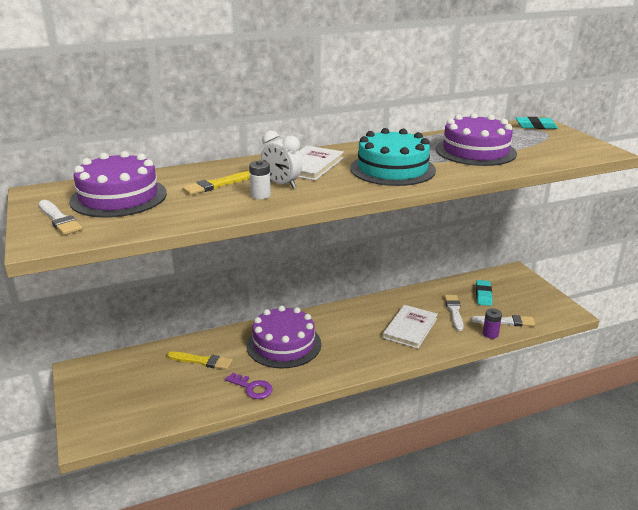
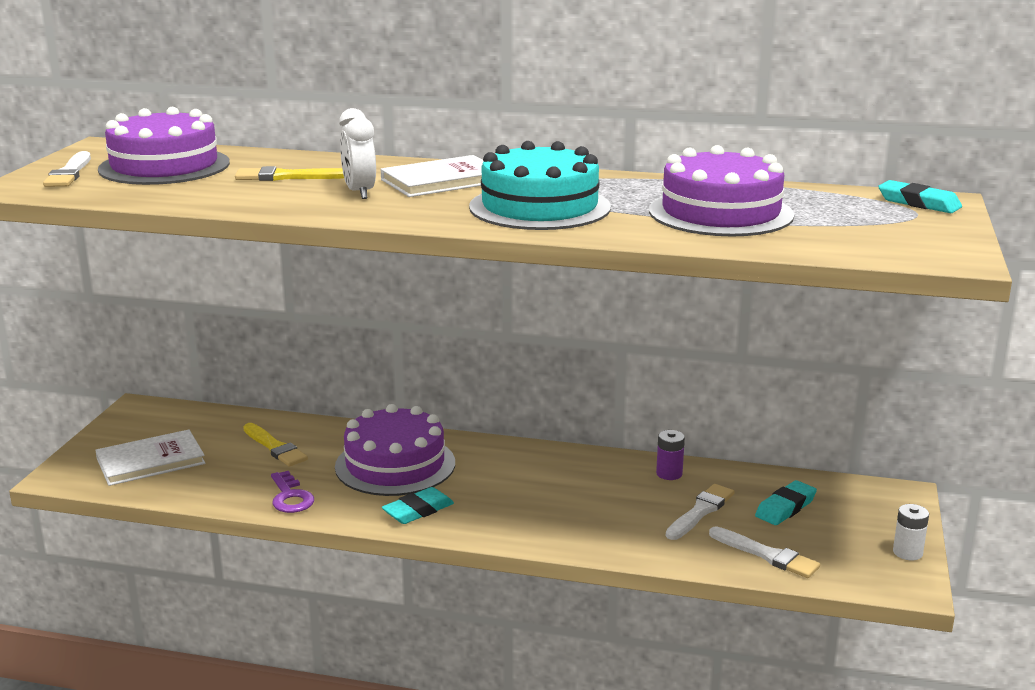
camera: 35 degrees right, 5 degrees down
white battery [249,161,271,199] -> white battery moved to [893,504,929,561]
white book [383,305,438,349] -> white book moved to [95,429,205,486]
purple battery [483,308,502,339] -> purple battery moved to [656,430,685,480]
none -> turquoise eraser [382,487,454,524]

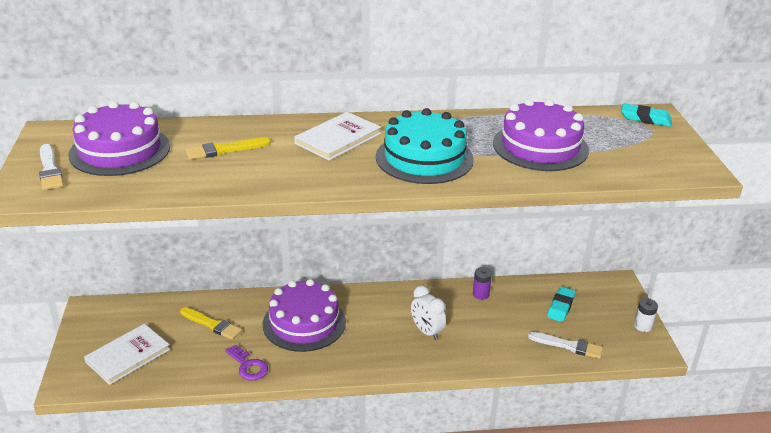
camera: 20 degrees left, 10 degrees up
white clock [339,108,376,199] -> white clock moved to [411,286,446,340]
turquoise eraser [382,487,454,524] -> none
white brush [666,484,734,540] -> none

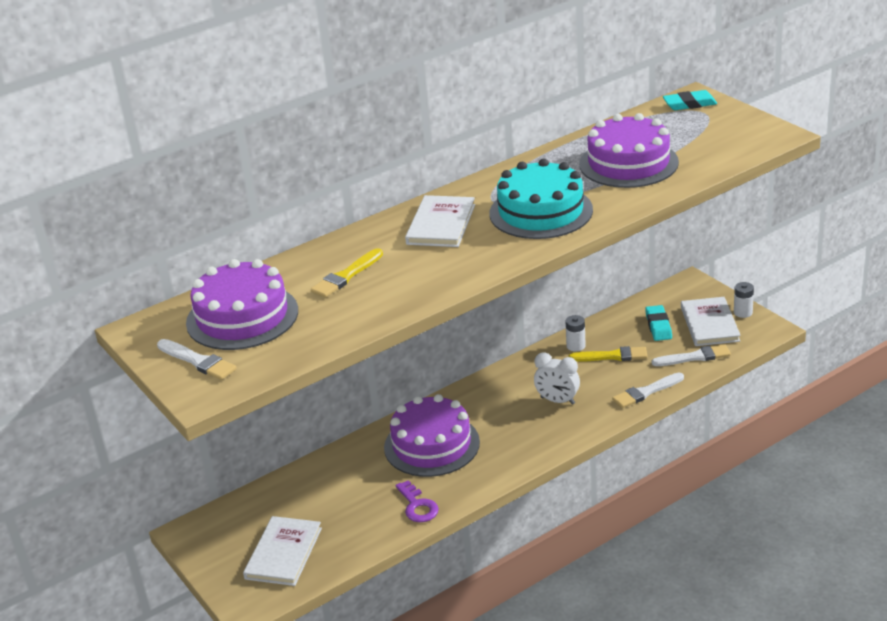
camera: 25 degrees left, 0 degrees up
yellow brush [180,307,242,340] -> yellow brush moved to [569,346,648,362]
purple key [225,344,268,381] -> purple key turned 45 degrees clockwise [396,480,439,522]
purple battery [473,267,492,300] -> white battery [565,315,586,351]
none -> white brush [612,373,684,408]
none -> white book [681,297,741,346]

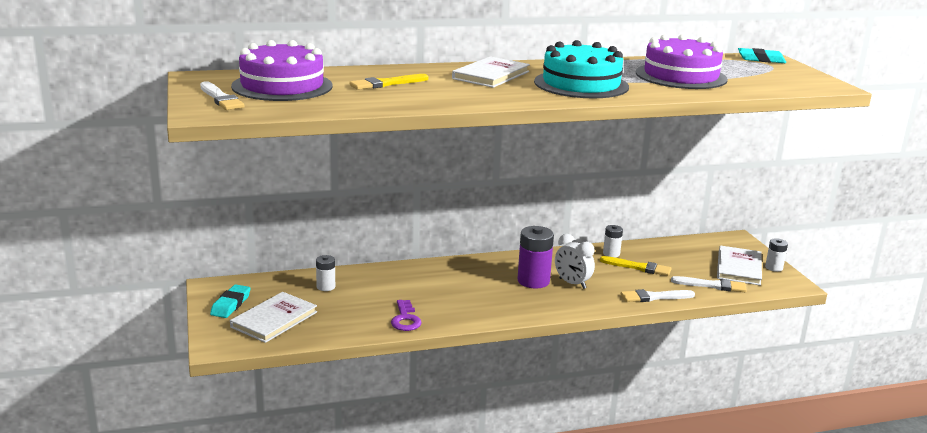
camera: 15 degrees right, 10 degrees down
purple cake [384,394,480,477] -> none
turquoise eraser [645,305,672,341] -> turquoise eraser moved to [210,284,251,318]
none -> white battery [316,255,335,291]
none -> purple battery [517,226,554,288]

